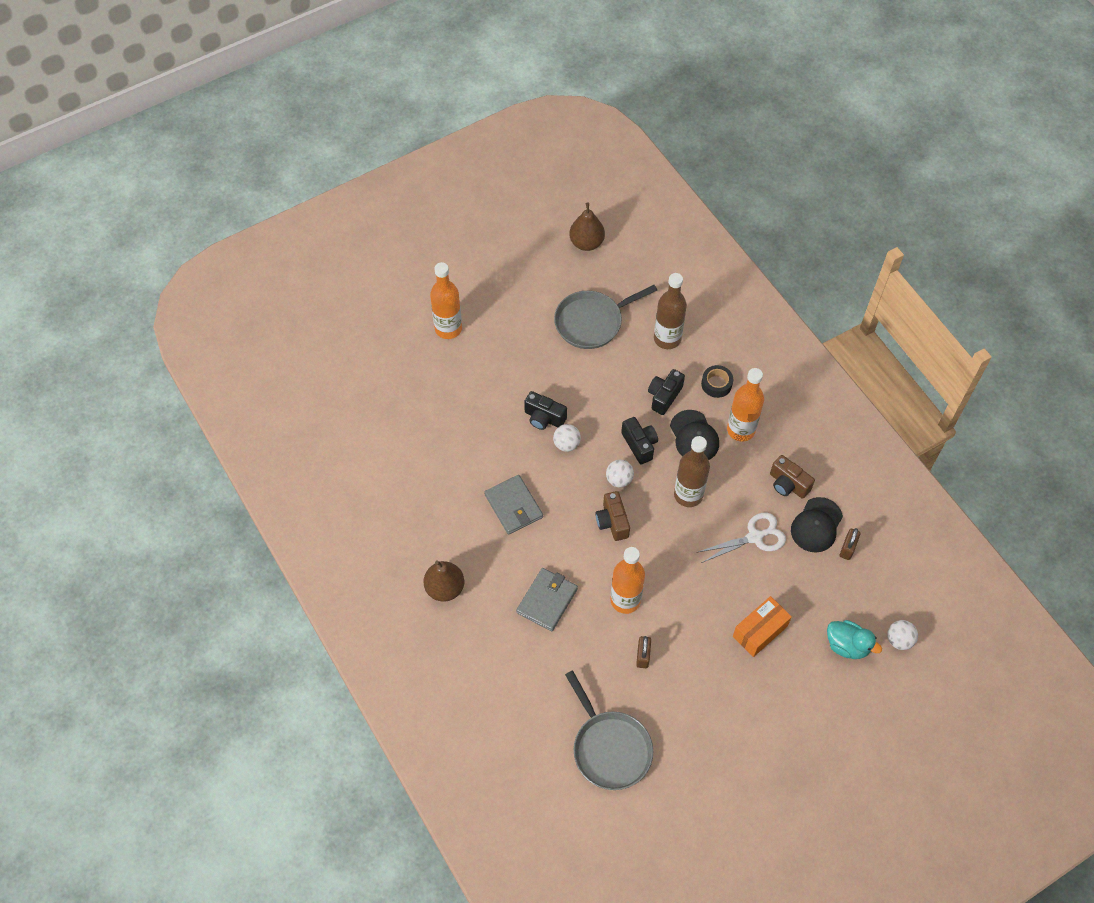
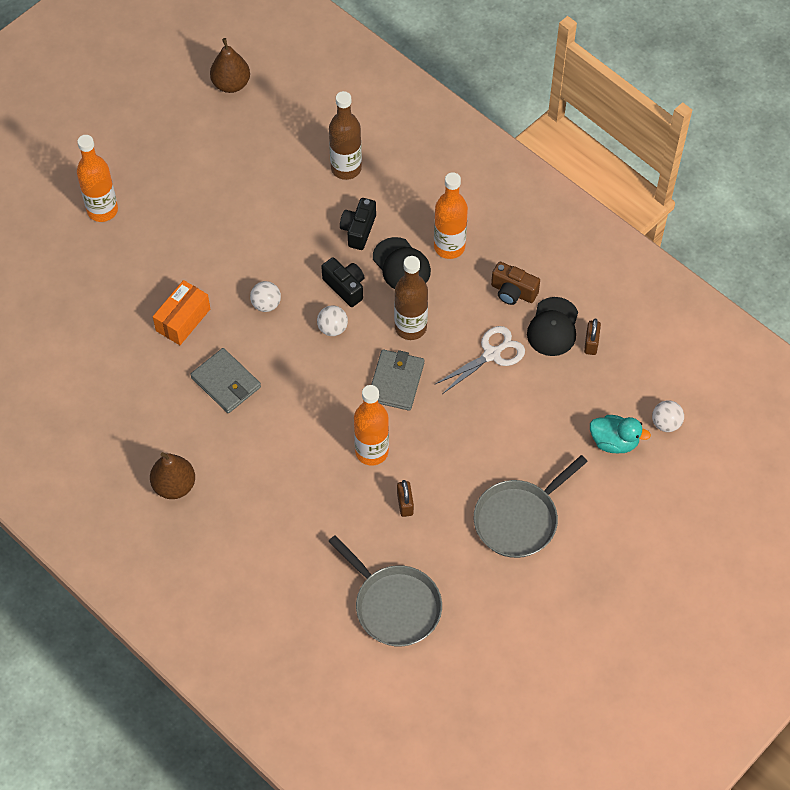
camera: 15 degrees left, 0 degrees up
grey wallet [516,568,578,632] -> grey wallet moved to [371,349,424,411]
black camera [524,391,567,430] -> none
grey pan [554,285,657,349] -> grey pan moved to [474,455,588,558]
brown camera [595,491,630,541] -> none
black tape [701,365,733,398] -> none
orange box [733,596,792,657] -> orange box moved to [153,280,210,345]

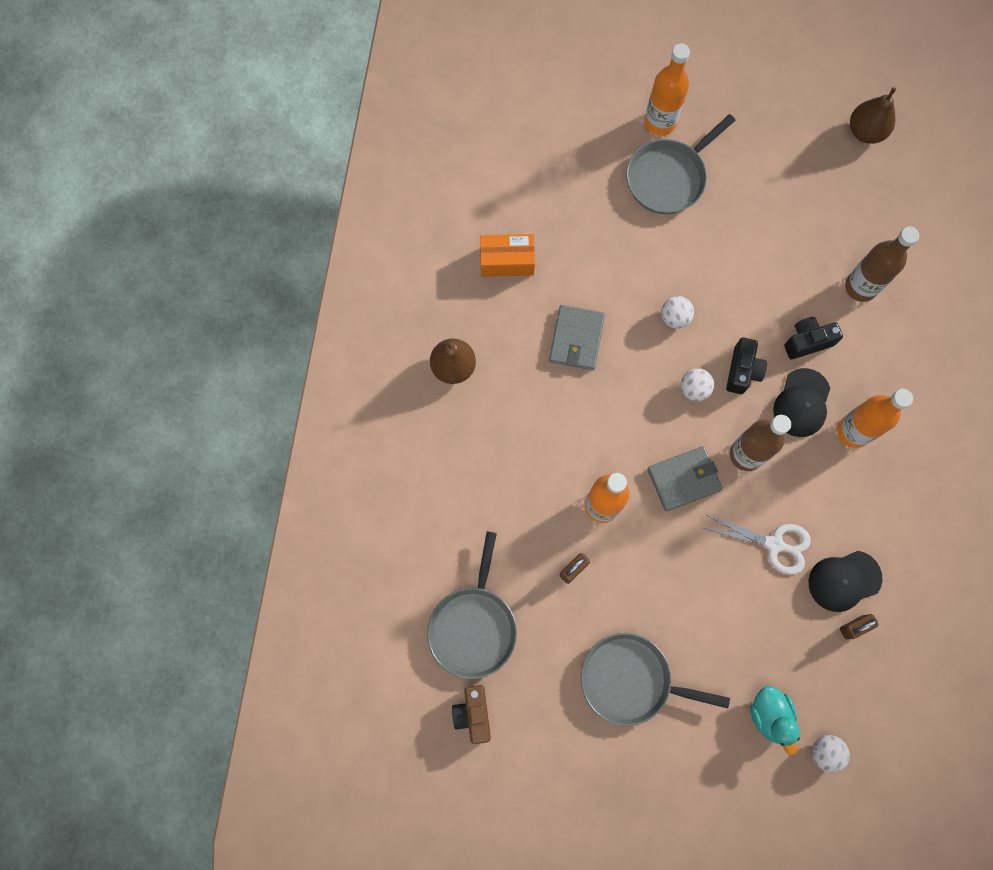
camera: 55 degrees right, 15 degrees up
orange box [153,280,210,345] -> orange box moved to [480,234,535,277]
brown camera [491,262,540,305] -> brown camera moved to [452,685,491,744]
none -> grey pan [626,114,736,214]

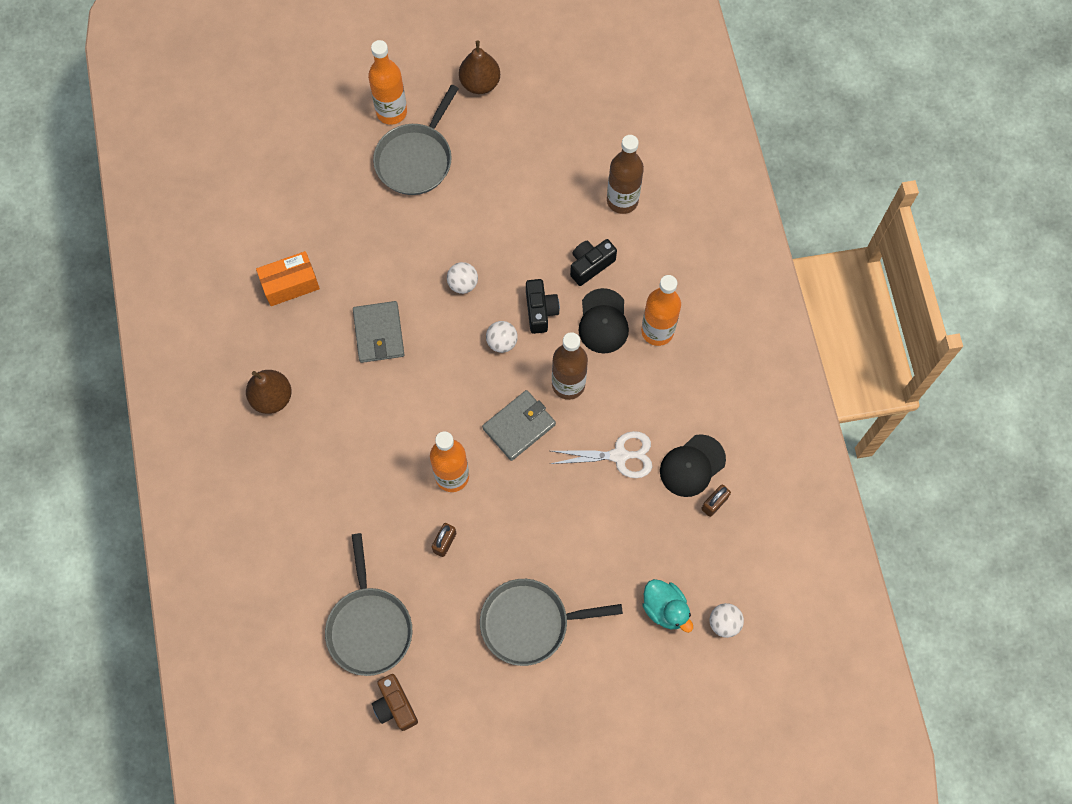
camera: 20 degrees left, 5 degrees down
brown pear [850,87,896,144] -> brown pear moved to [459,40,500,94]

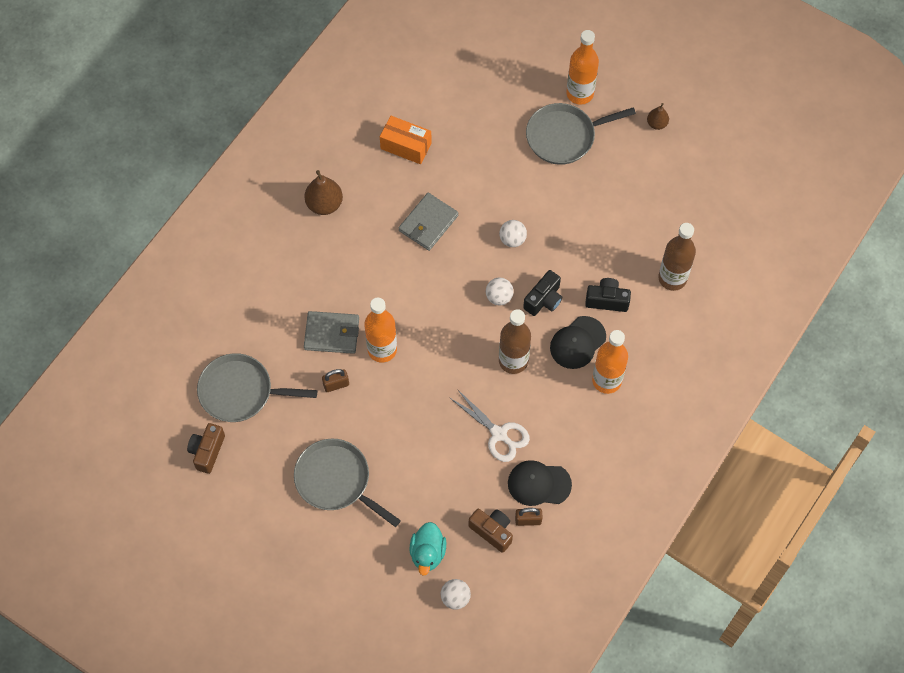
camera: 45 degrees right, 5 degrees down
grey pan [325,533,412,676] -> grey pan turned 60 degrees clockwise [197,353,317,422]
brown pear [459,40,500,94] -> brown pear [647,103,669,130], size x0.59
grey wallet [482,390,556,461] -> grey wallet moved to [304,311,359,354]
none -> brown camera [468,509,513,553]

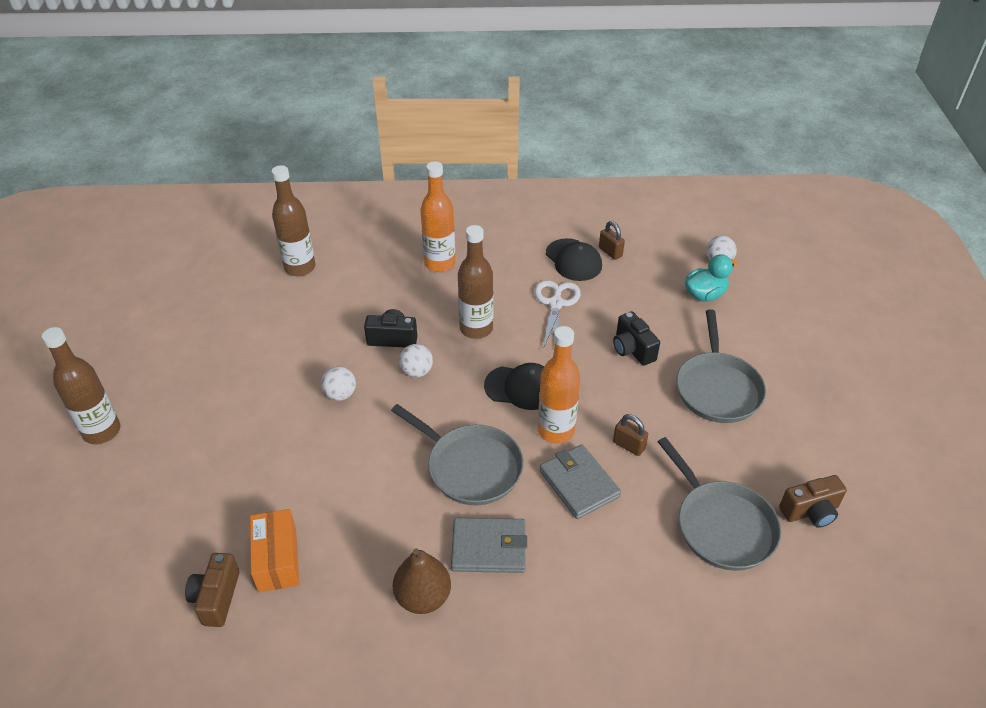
camera: 125 degrees left, 20 degrees down
grey wallet [399,193,458,251] -> grey wallet moved to [451,518,527,573]
brown camera [468,509,513,553] -> brown camera moved to [185,553,240,627]
grey pan [526,103,636,165] -> grey pan moved to [391,404,524,505]
black cap [550,316,606,369] -> black cap moved to [484,363,544,410]
orange bottle [566,30,599,105] -> brown bottle [42,327,120,444]
black camera [585,278,631,312] -> black camera moved to [613,311,660,366]
brown pear [647,103,669,130] -> none

